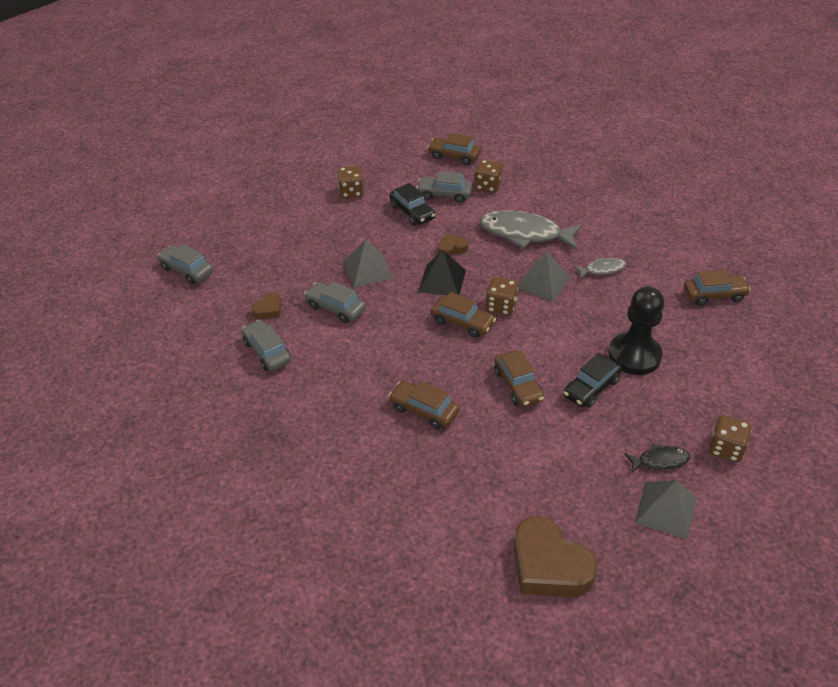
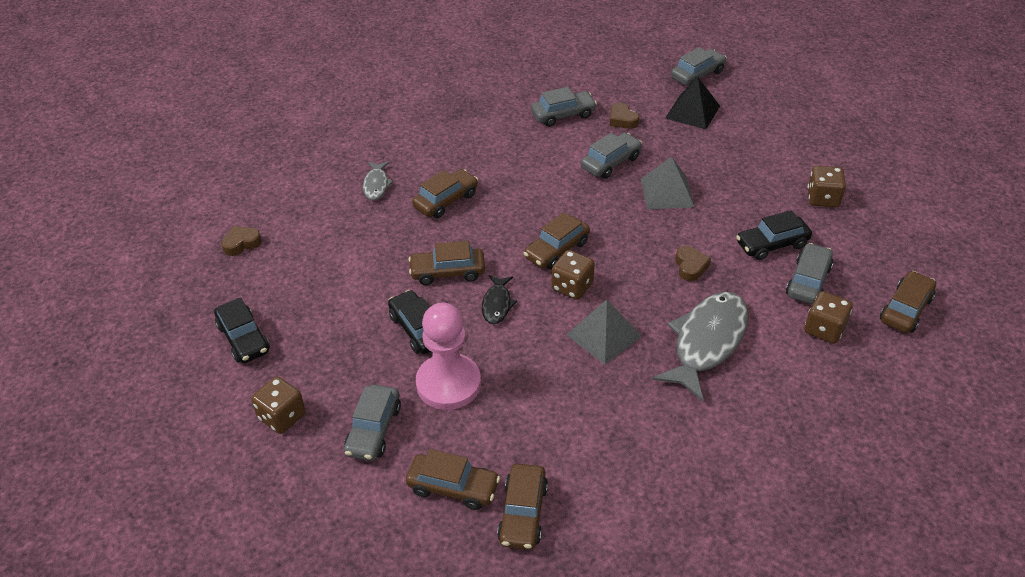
camera: 105 degrees right, 0 degrees up
black pyramid [418,250,466,296] -> black pyramid moved to [665,77,720,129]
brown heart [514,516,597,597] -> brown heart [221,226,262,256], size x0.48
grey fish [573,257,626,279] -> grey fish moved to [363,162,394,200]
black pawn [609,286,664,375] -> pink pawn [416,303,481,410]
black fish [624,443,690,473] -> black fish moved to [482,275,517,324]
grey pyramid [635,480,697,539] -> black car [214,297,270,363]
none -> grey car [344,384,401,461]
none -> brown car [406,449,500,510]

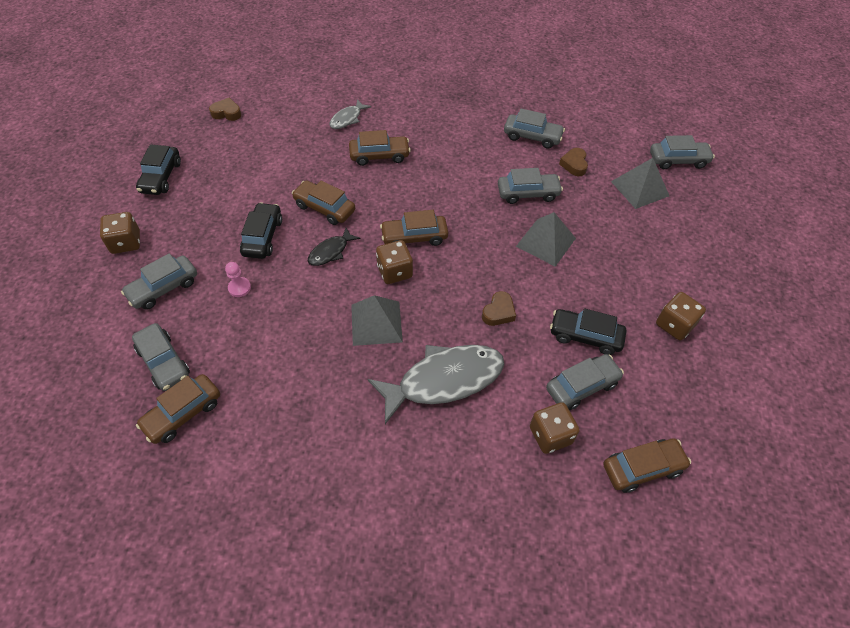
camera: 35 degrees right, 10 degrees up
brown car [406,449,500,510] -> grey car [132,323,190,391]
pink pawn [416,303,481,410] -> pink pawn [225,262,251,297], size x0.41
black pyramid [665,77,720,129] -> grey pyramid [611,158,669,209]

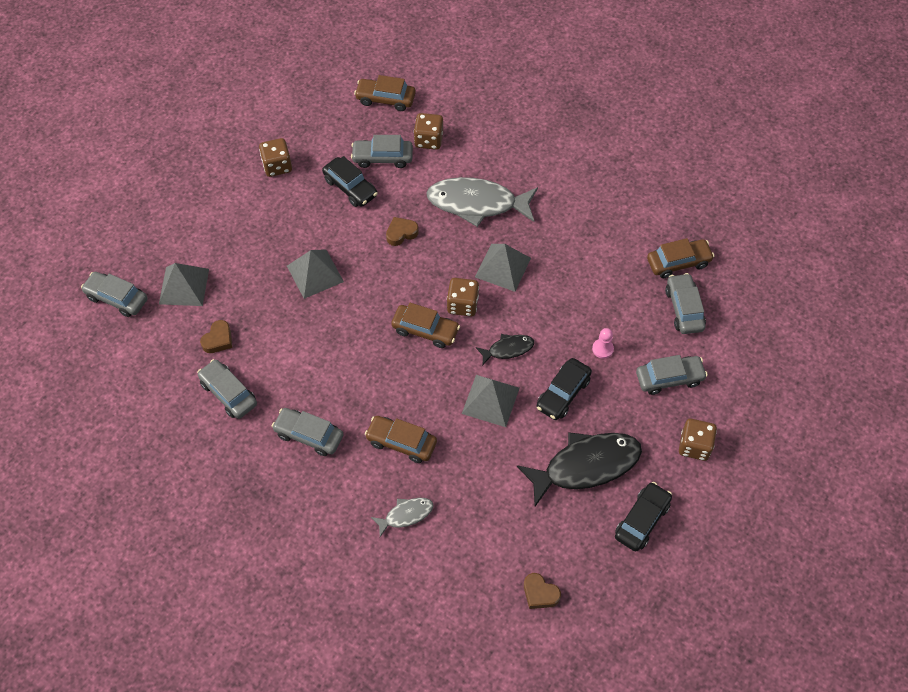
camera: 150 degrees left, 5 degrees up
brown car [292,180,355,225] -> grey pyramid [462,375,520,427]
grey car [498,168,563,204] -> grey car moved to [272,408,343,456]
none -> black fish [517,432,642,506]

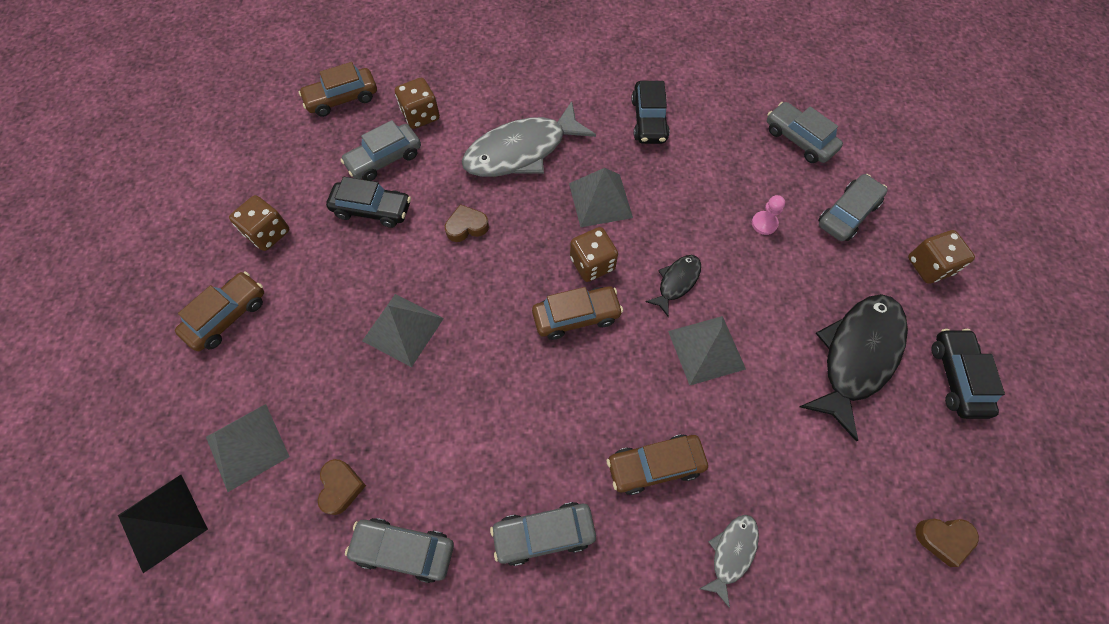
camera: 35 degrees left, 5 degrees up
grey car [81,272,148,317] -> black pyramid [118,475,208,573]
brown heart [386,217,419,246] -> brown heart turned 45 degrees clockwise [445,204,489,242]
black car [536,358,592,420] -> black car moved to [631,81,670,144]
brown car [647,238,715,278] -> brown car moved to [175,272,264,351]

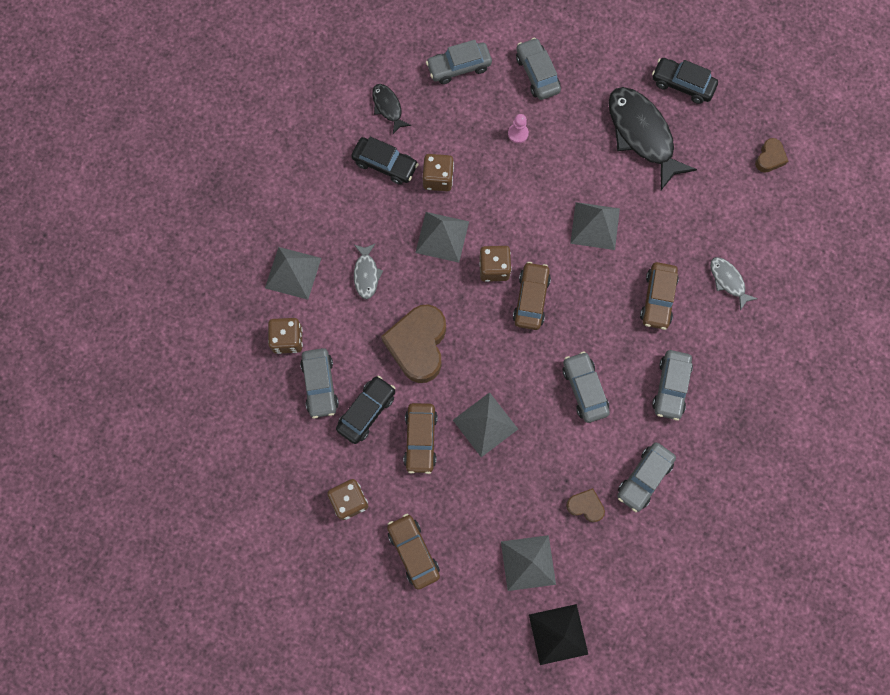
camera: 65 degrees left, 10 degrees up
brown car [298,62,377,117] -> brown car moved to [404,403,437,474]
brown heart [445,204,489,242] -> brown heart [381,304,446,383], size x2.08
grey fish [462,101,596,177] -> grey fish [354,244,383,299], size x0.49
black fish [645,255,701,317] -> black fish moved to [372,84,411,134]
brown dice [908,230,975,284] -> brown dice moved to [423,154,454,191]
none -> grey pyramid [265,247,321,300]
none -> grey car [563,351,610,423]

